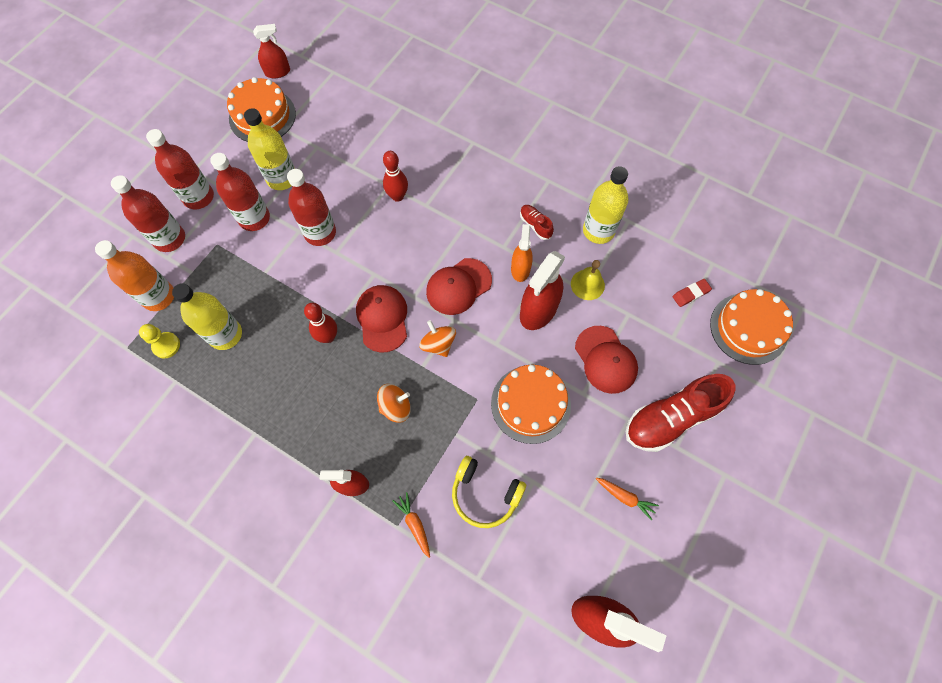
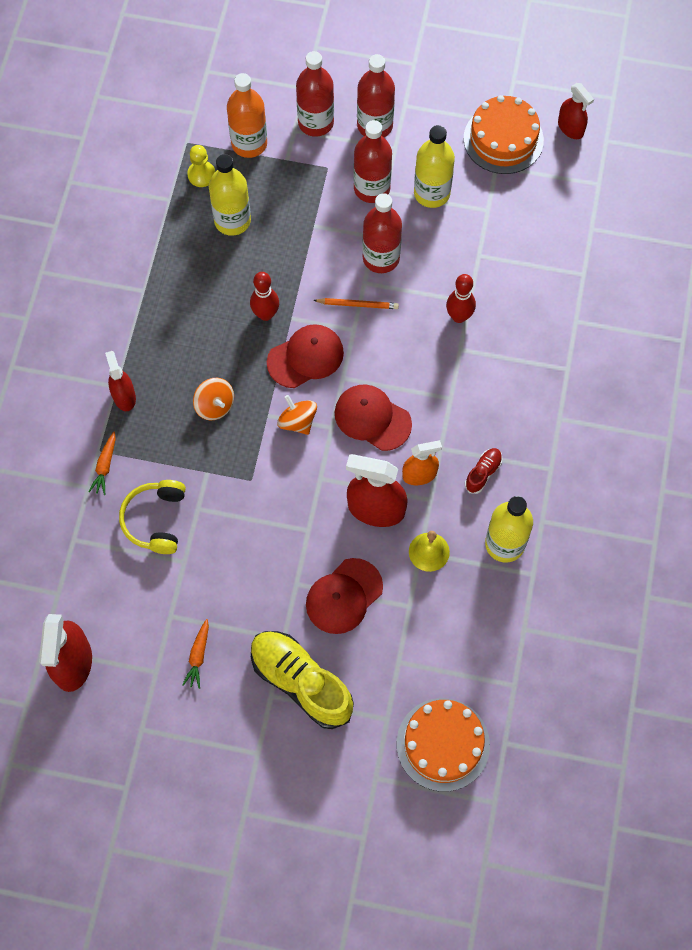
camera: 70 degrees right, 0 degrees up
orange carrot [392,492,430,558] -> orange carrot turned 150 degrees clockwise [88,431,116,495]
orange spinning top [419,320,456,357] -> orange spinning top turned 75 degrees counterclockwise [277,395,317,435]
orange cake [491,364,571,444] -> none
red shoe [626,374,735,452] -> yellow shoe [251,631,354,729]
red eraser [673,279,712,307] -> none
none -> orange pencil [313,298,399,309]

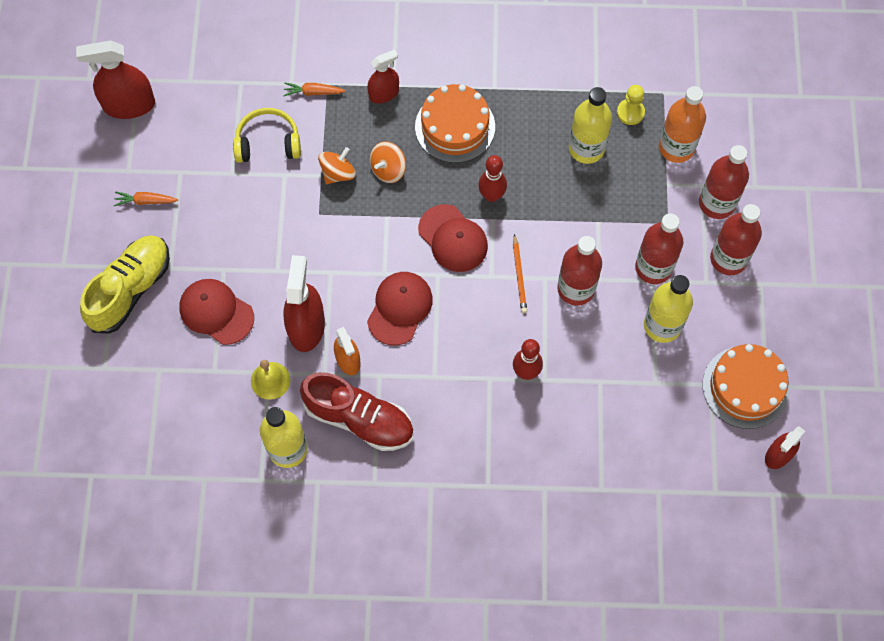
camera: 80 degrees right, 0 degrees up
orange spinning top [277,395,317,435] -> orange spinning top moved to [318,147,356,184]
orange cake [397,698,490,792] -> orange cake moved to [415,84,495,163]
red shoe [465,448,502,494] -> red shoe [300,372,414,451], size x2.20

